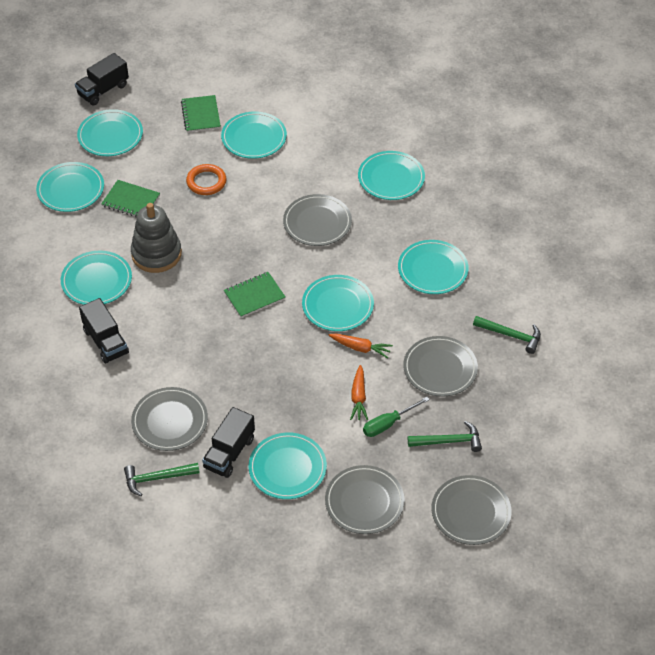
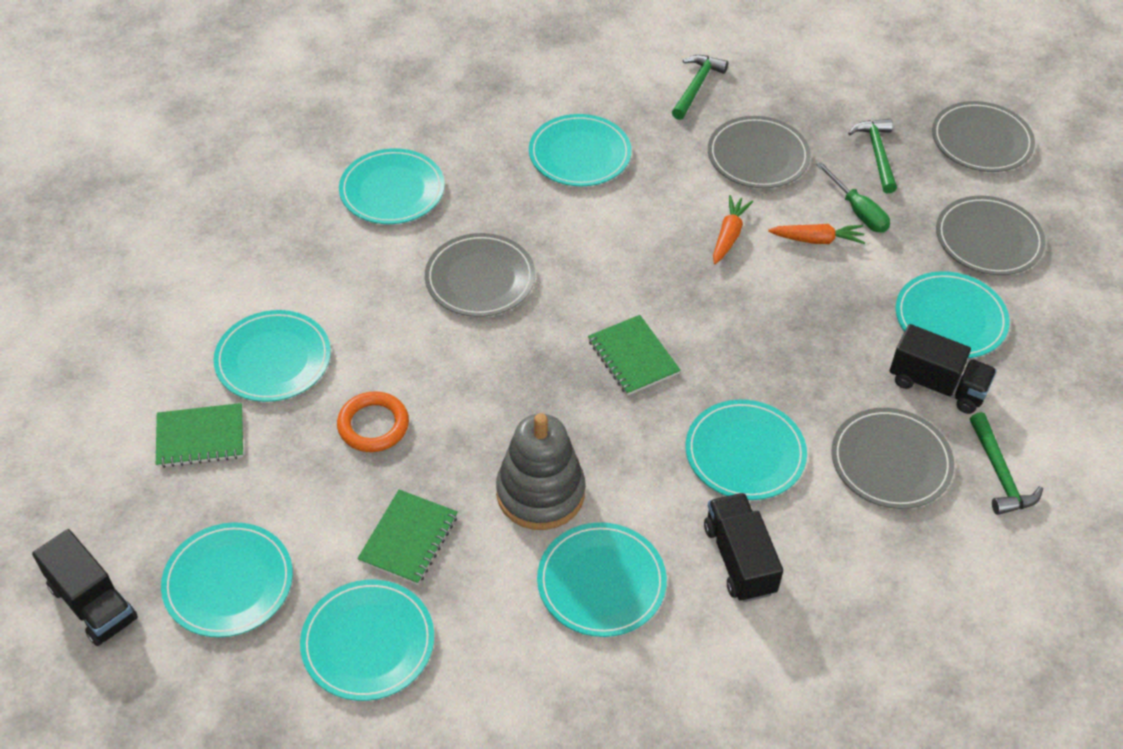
camera: 90 degrees left, 0 degrees up
black truck [79,298,129,364] -> black truck turned 75 degrees counterclockwise [704,493,783,602]
turquoise plate [302,275,374,331] -> turquoise plate moved to [686,400,807,500]

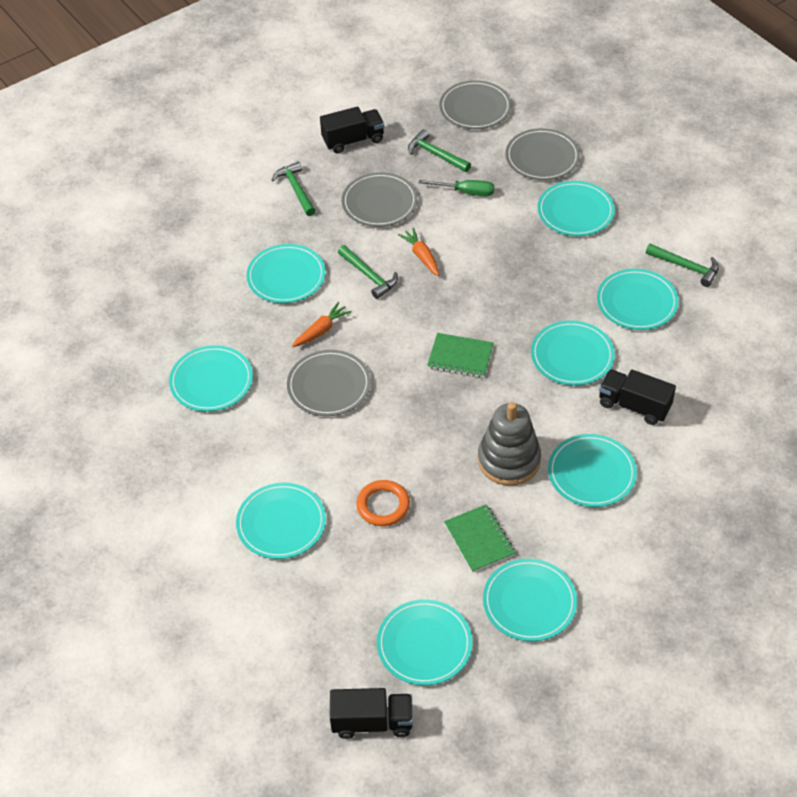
camera: 45 degrees left, 0 degrees up
green notebook [156,403,243,468] -> none
orange carrot [768,224,865,244] -> orange carrot moved to [292,302,352,347]
grey plate [832,408,954,509] -> turquoise plate [597,269,679,330]
black truck [890,324,997,414] -> black truck moved to [320,107,384,153]
none -> green hammer [338,245,398,299]

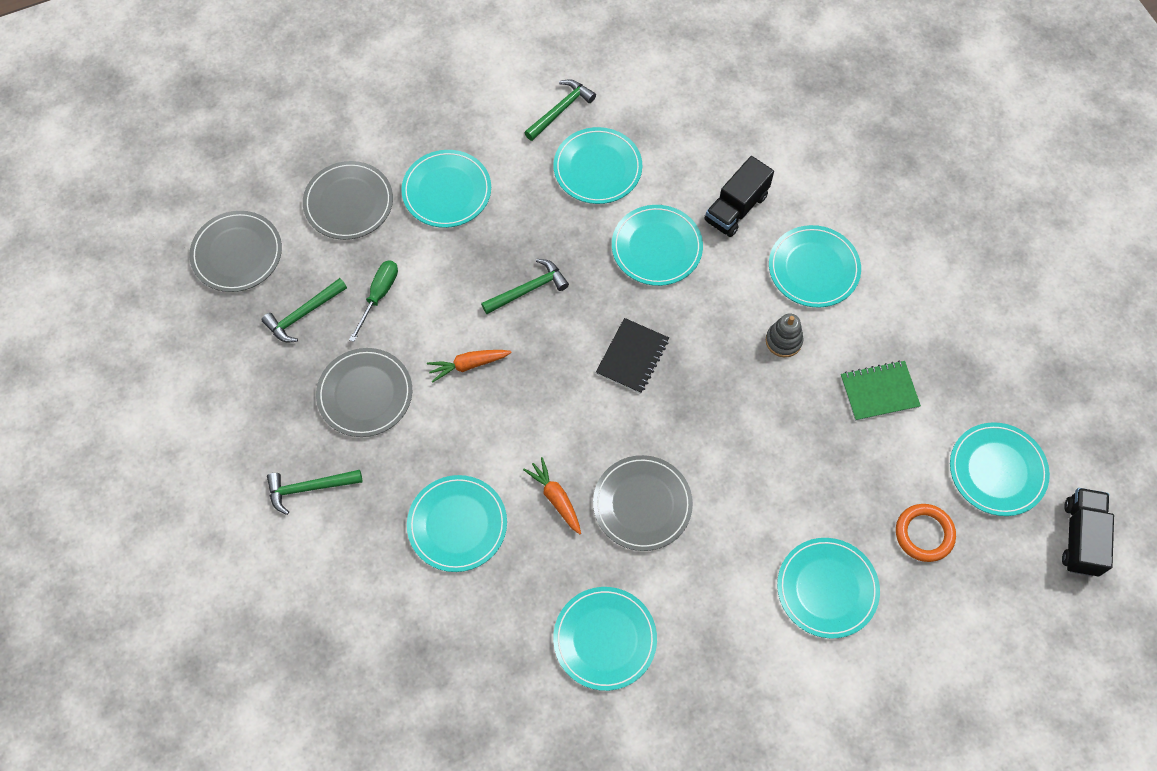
camera: 80 degrees left, 15 degrees up
black truck [320,107,384,153] -> none
green hammer [338,245,398,299] -> green hammer moved to [481,259,569,314]
orange ring [356,480,410,526] -> orange ring moved to [896,504,956,562]
green notebook [427,333,494,378] -> black notebook [596,318,669,394]
grey stacking toy [478,402,541,486] -> grey stacking toy [766,314,803,357], size x0.55
turquoise plate [483,559,577,641] -> none

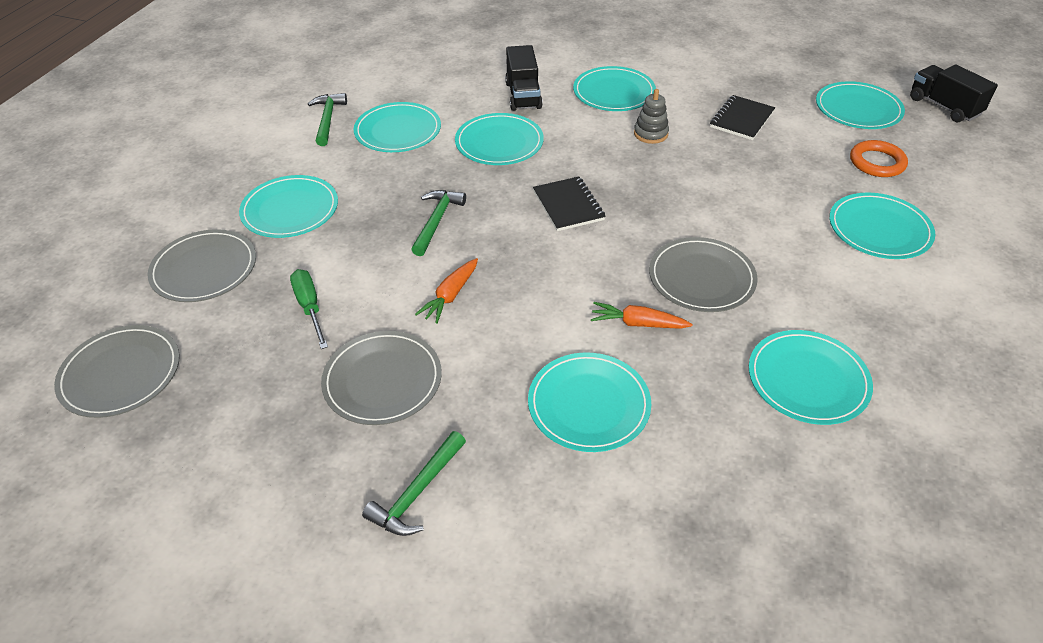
camera: 45 degrees left, 20 degrees down
green hammer [262,278,347,342] -> none
green notebook [841,360,921,421] -> black notebook [710,95,775,140]

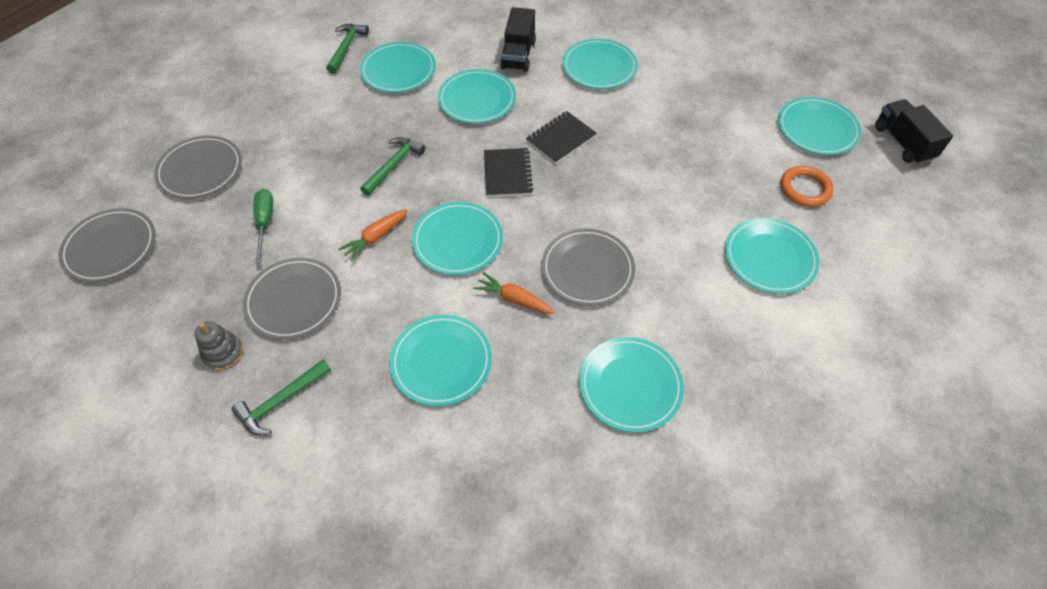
camera: 15 degrees right, 10 degrees up
turquoise plate [239,175,338,238] -> turquoise plate moved to [412,202,503,275]
grey stacking toy [634,89,669,144] -> grey stacking toy moved to [194,321,243,371]
black notebook [710,95,775,140] -> black notebook moved to [526,111,597,164]

